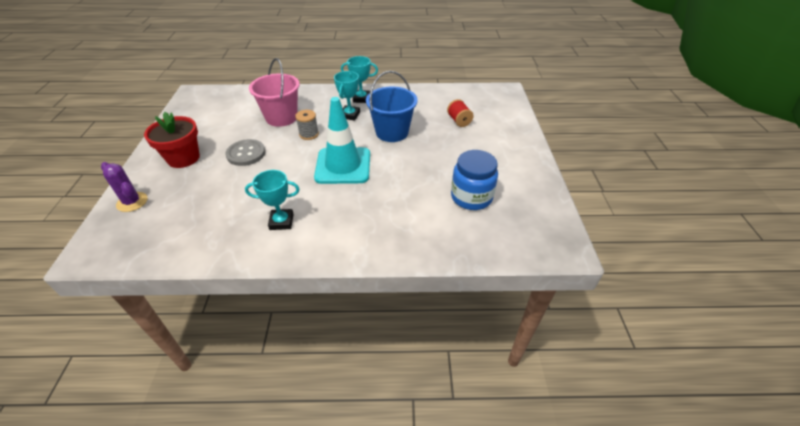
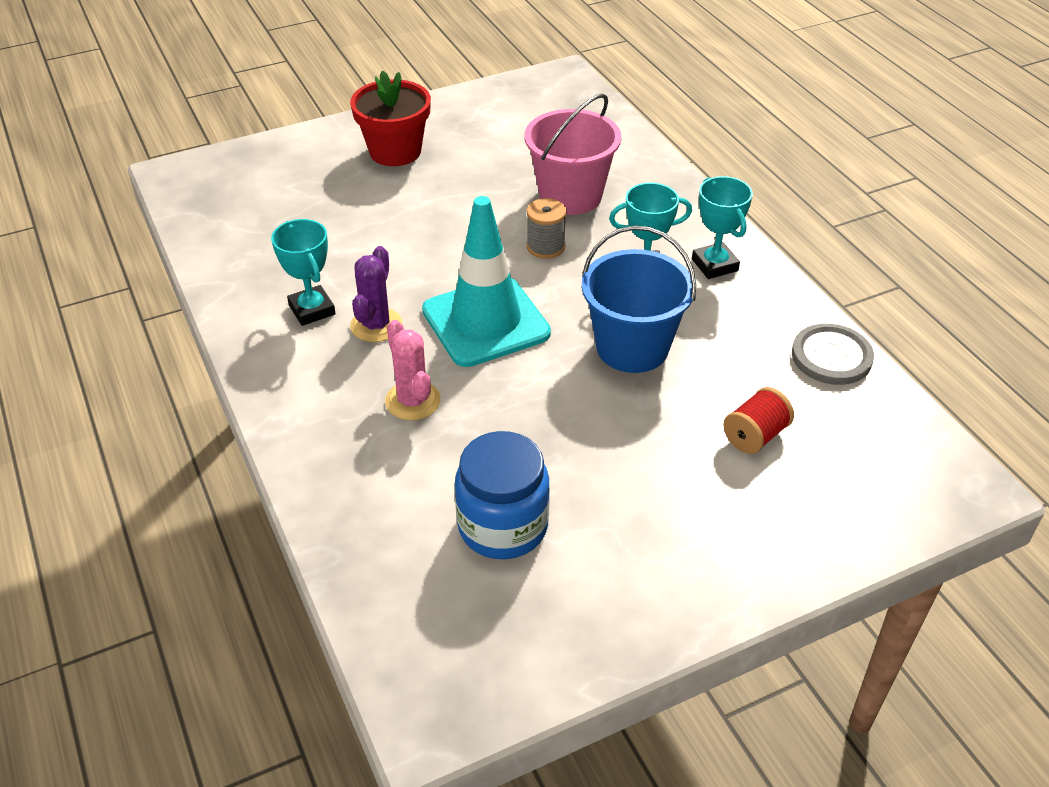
camera: 65 degrees right, 0 degrees up
purple cactus [101,162,148,212] -> purple cactus moved to [350,246,402,342]
grey button [225,139,265,166] -> grey button moved to [792,324,874,385]
none -> pink cactus [385,320,441,421]

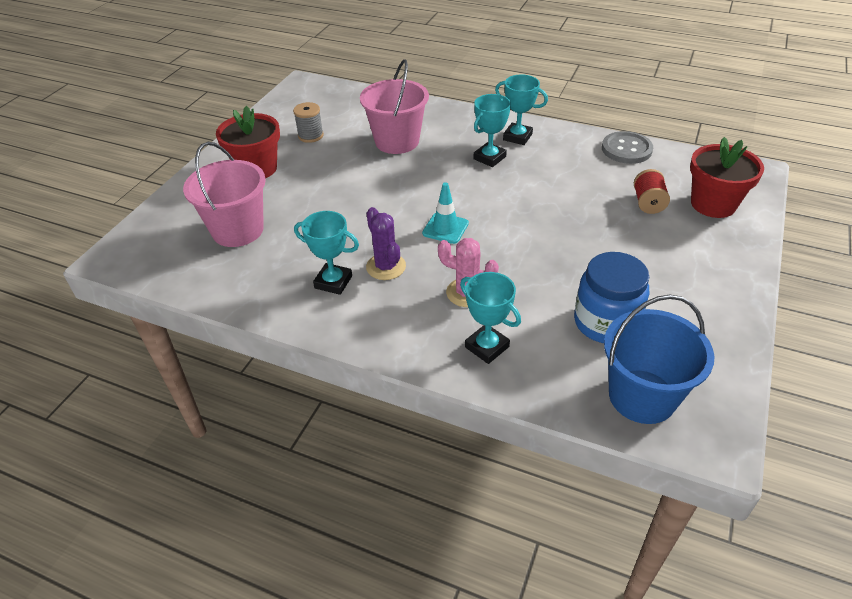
camera: 40 degrees left, 0 degrees up
turquoise traffic cone [422,196,551,367] -> turquoise traffic cone [422,182,469,244], size x0.50
grey spool [527,198,567,259] -> grey spool moved to [293,102,324,143]
blue bucket [582,225,696,373] -> blue bucket moved to [604,295,715,424]
none -> pink bucket [183,142,266,247]
none -> turquoise trophy [460,272,521,364]
none -> red flower pot [690,137,764,218]

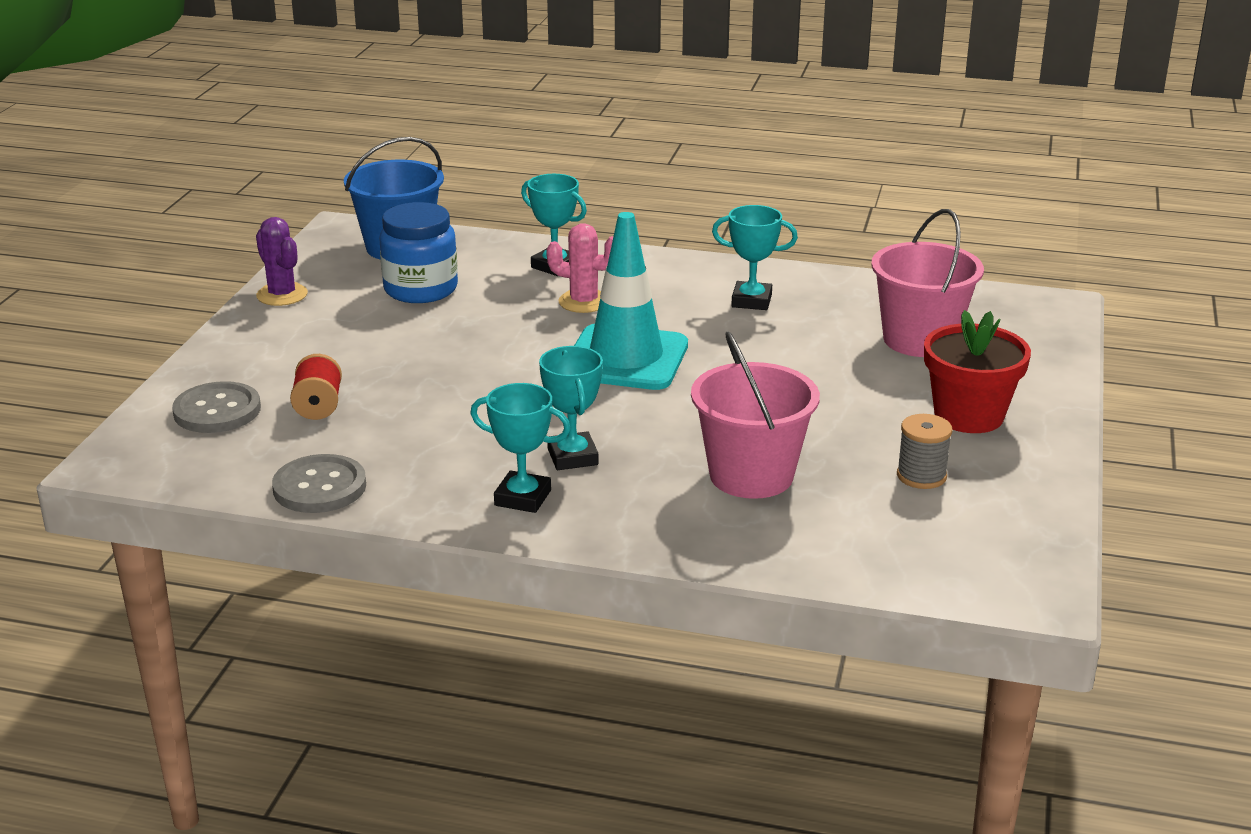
camera: 170 degrees right, 15 degrees down
purple cactus [366,207,406,280] -> purple cactus moved to [256,217,308,306]
turquoise traffic cone [422,182,469,244] -> turquoise traffic cone [574,212,688,390], size x1.98
turquoise trophy [474,94,511,167] -> turquoise trophy turned 45 degrees counterclockwise [539,346,603,470]
red flower pot [690,137,764,218] -> grey button [172,381,261,433]

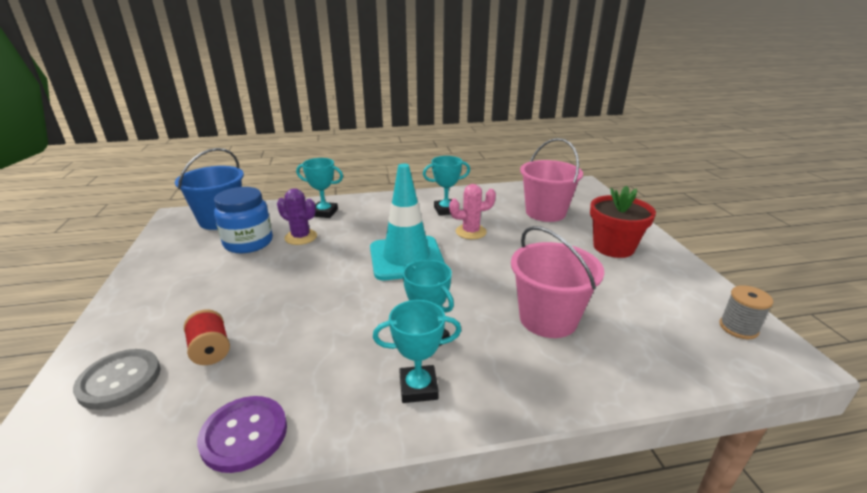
camera: 25 degrees left, 0 degrees up
purple cactus [256,217,308,306] -> purple cactus moved to [277,188,317,245]
grey button [272,454,366,513] -> purple button [197,396,287,473]
pink cactus [546,223,613,313] -> pink cactus moved to [449,184,496,239]
grey spool [897,414,952,489] -> grey spool moved to [720,285,773,339]

